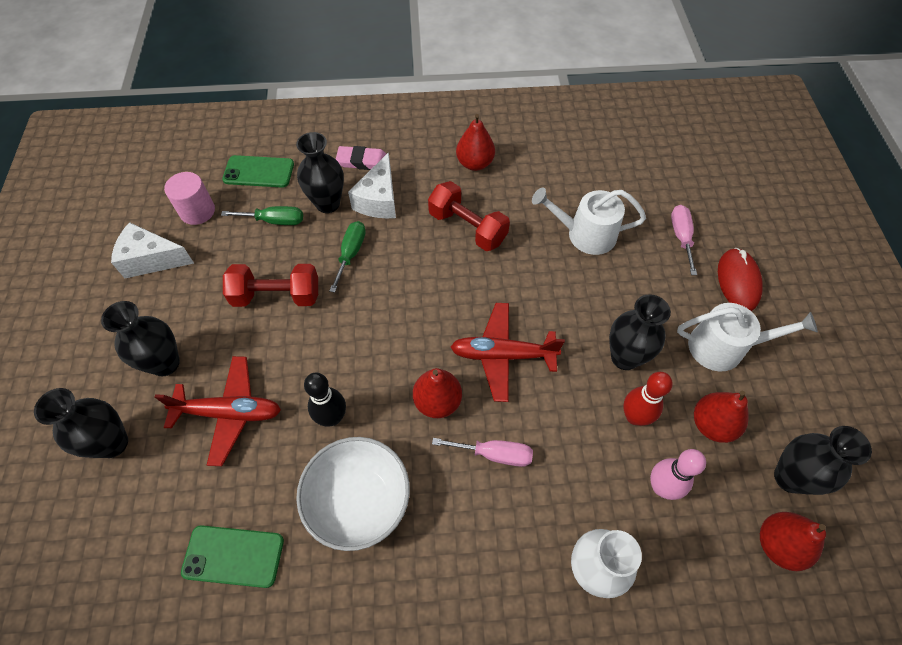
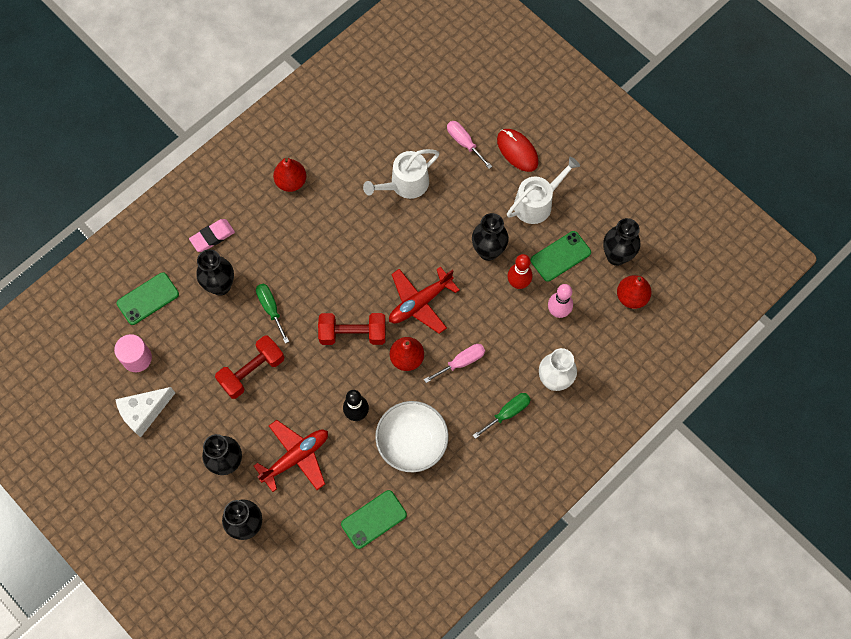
camera: 40 degrees left, 10 degrees up
green screwdriver [221,206,303,225] -> green screwdriver moved to [472,393,531,439]
white cheese [348,152,396,218] -> none
red dumbbell [428,181,510,251] -> red dumbbell moved to [318,313,386,345]
red pear [694,391,748,443] -> green phone [531,231,591,282]

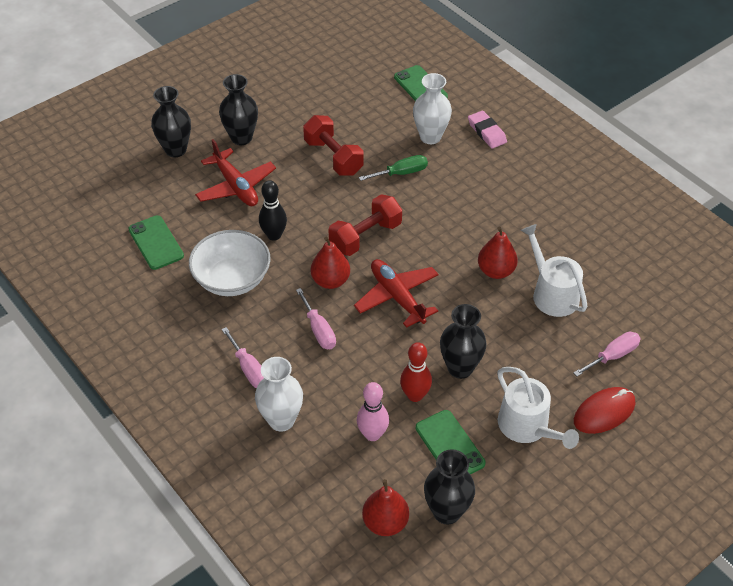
camera: 95 degrees right, 20 degrees down
pink cylinder [114,334,152,372] -> none
white cheese [115,387,175,437] -> none
black vase [196,249,234,296] -> white vase [413,73,452,144]
red pear [273,158,306,192] -> red pear moved to [478,227,518,279]
red dumbbell [318,313,386,345] -> red dumbbell turned 45 degrees clockwise [329,194,402,256]
green screwdriver [472,393,531,439] -> pink screwdriver [222,327,264,388]

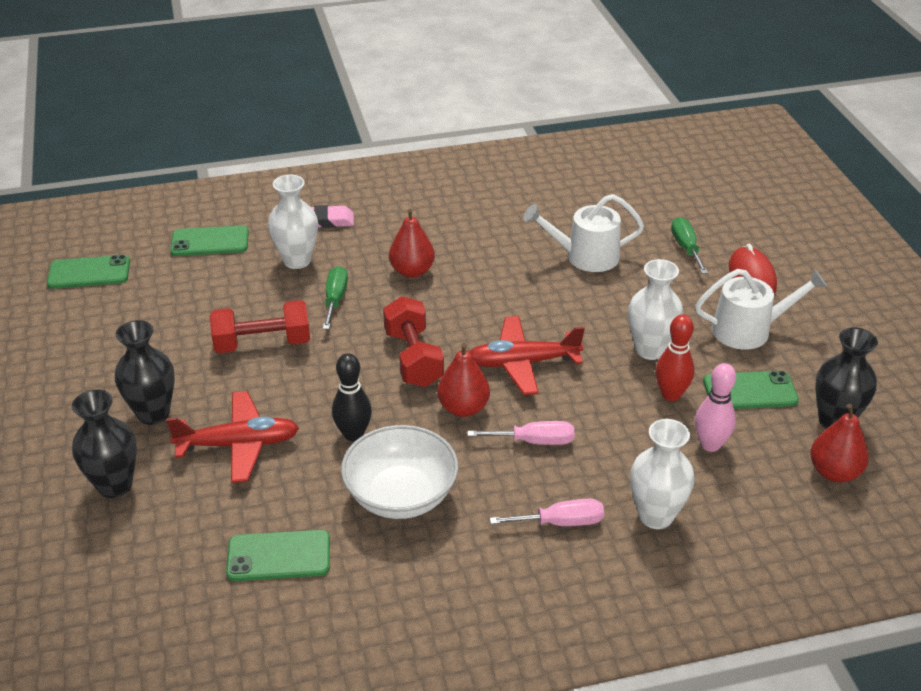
camera: 65 degrees left, 10 degrees down
black vase [440,304,487,379] -> white vase [628,259,683,360]
red pear [478,227,518,279] -> red pear moved to [389,209,435,278]
pink screwdriver [573,332,641,376] -> green screwdriver [671,217,708,274]
none -> green phone [47,255,130,289]

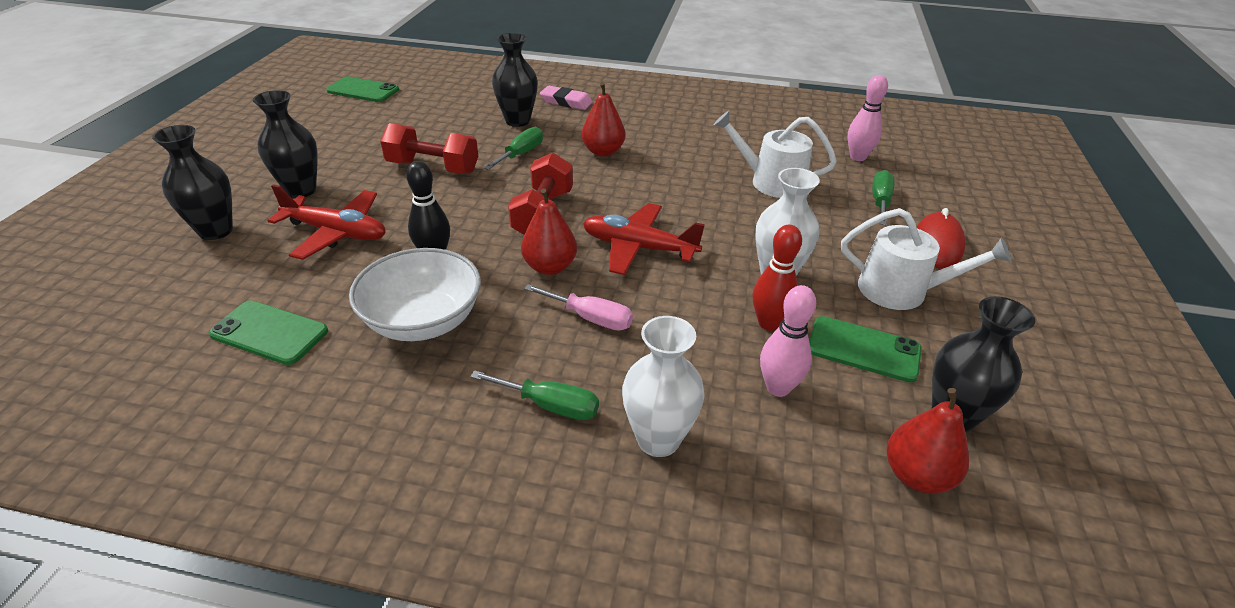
camera: 25 degrees right, 0 degrees up
green phone [170,225,249,256] -> none
white vase [268,175,318,269] -> black vase [492,33,538,127]
pink screwdriver [490,499,604,526] -> green screwdriver [470,370,599,420]
none -> pink bowling pin [847,75,888,161]

